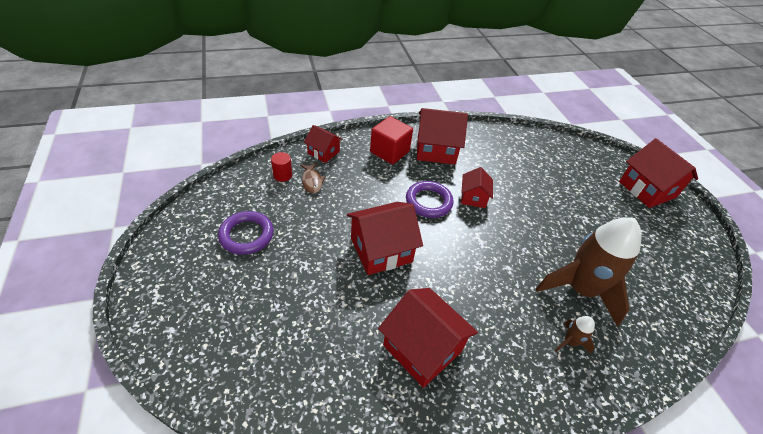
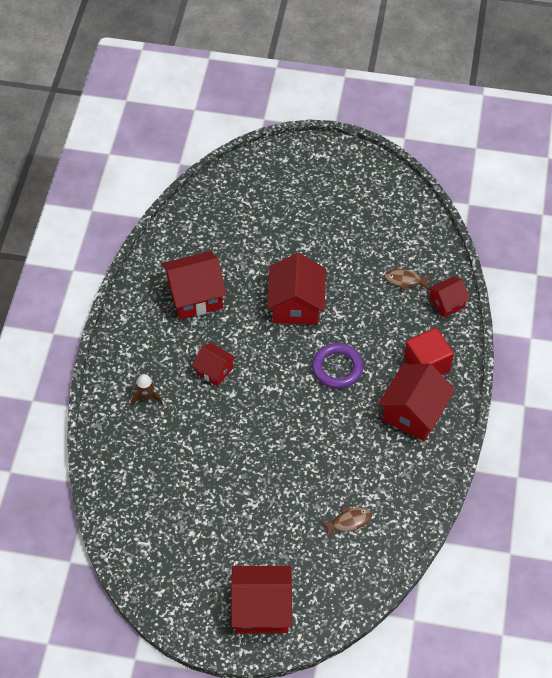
camera: 120 degrees right, 10 degrees up
purple ring [218,211,274,255] -> none
red cylinder [271,152,292,182] -> none
red house [461,167,493,208] -> red house moved to [192,343,236,387]
brown rocket [536,217,642,327] -> none
none -> brown fish [321,507,372,538]

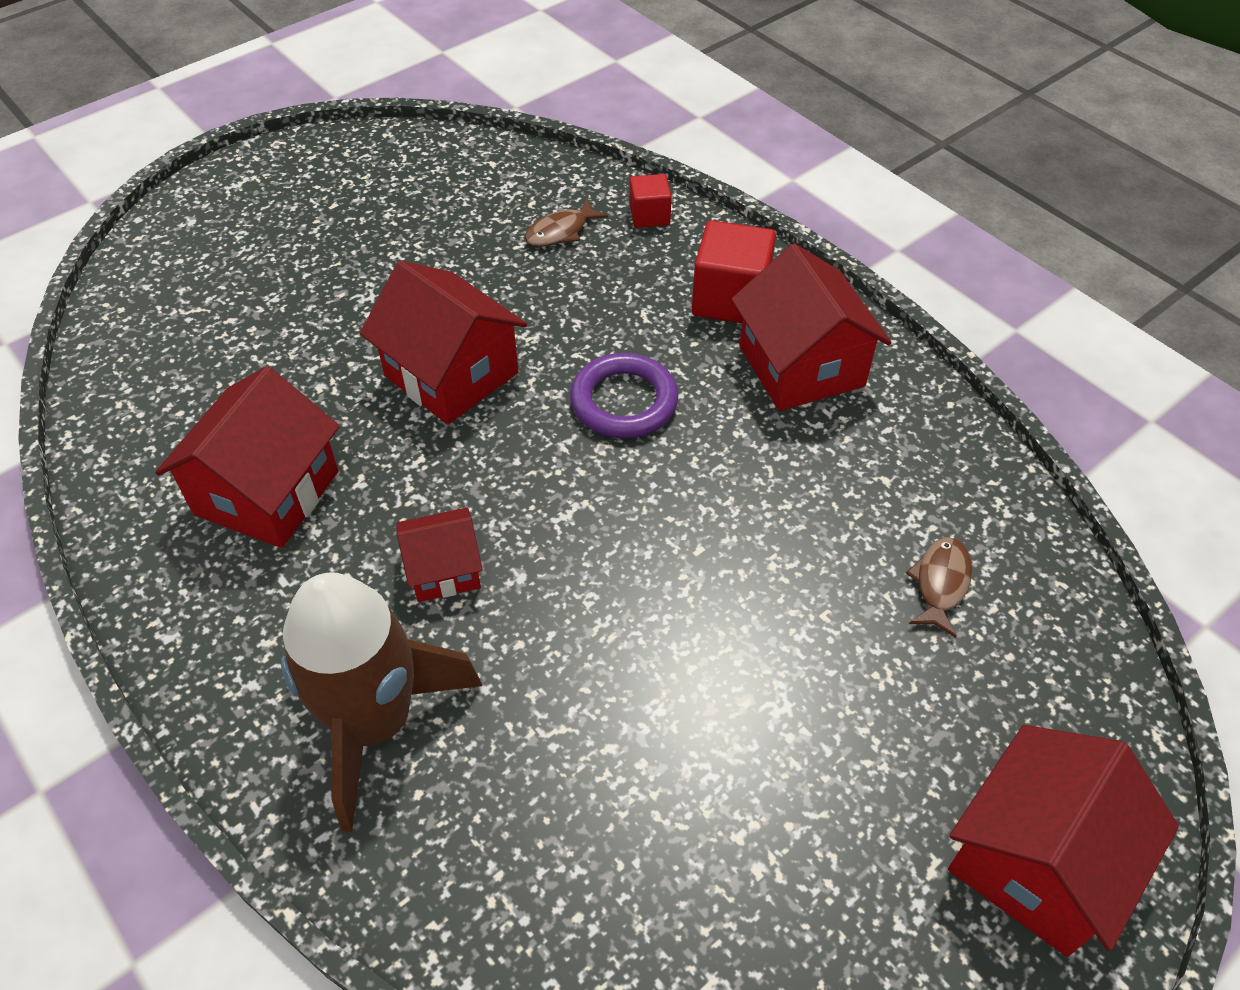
camera: 50 degrees left, 5 degrees down
brown rocket [131,374,163,406] -> brown rocket [281,572,482,832], size x2.41
red house [428,276,470,318] -> red cube [629,174,672,228]

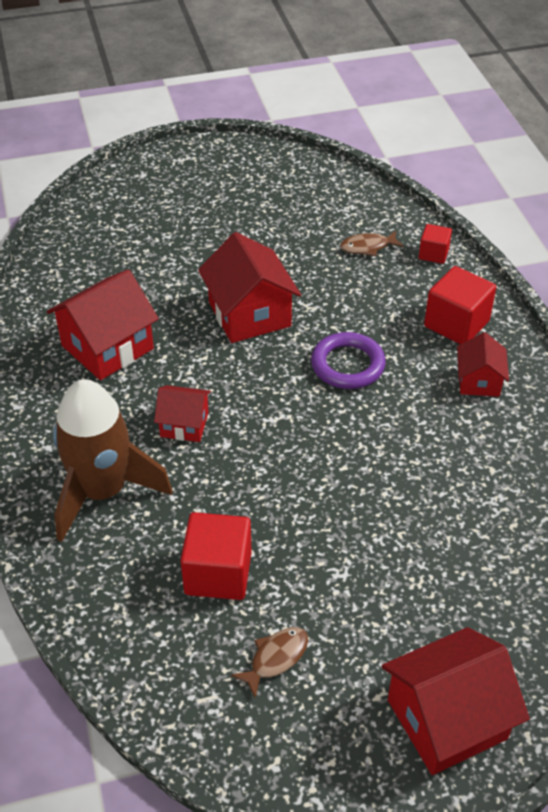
camera: 25 degrees right, 5 degrees down
red house [731,243,891,411] -> red house [457,332,509,397], size x0.57
brown fish [906,537,972,638] -> brown fish moved to [231,627,308,698]
none -> red cube [180,512,252,600]

